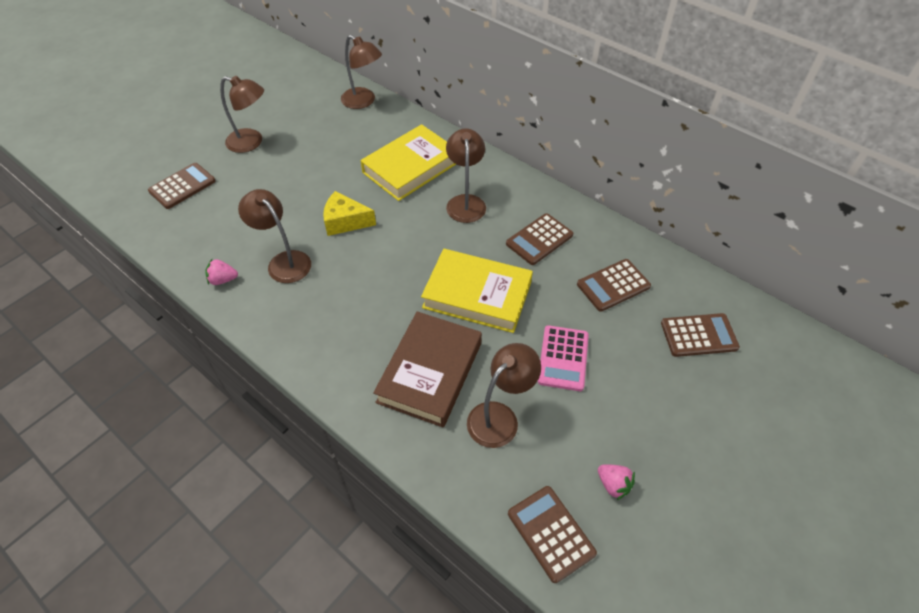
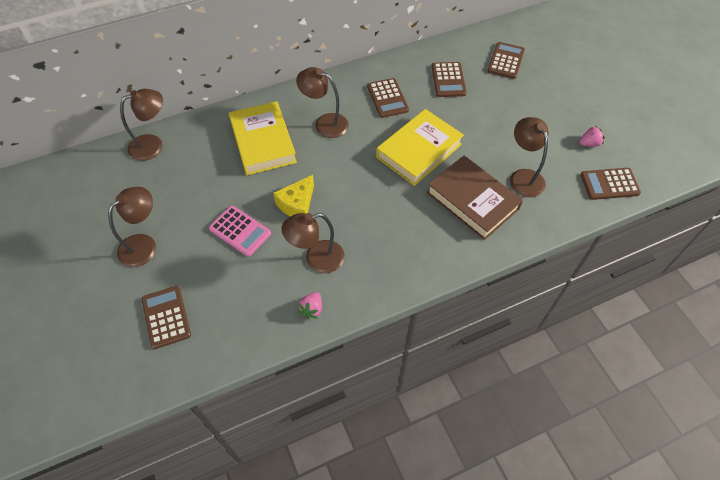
camera: 65 degrees left, 5 degrees up
pink calculator [538,325,589,391] -> pink calculator moved to [209,206,271,257]

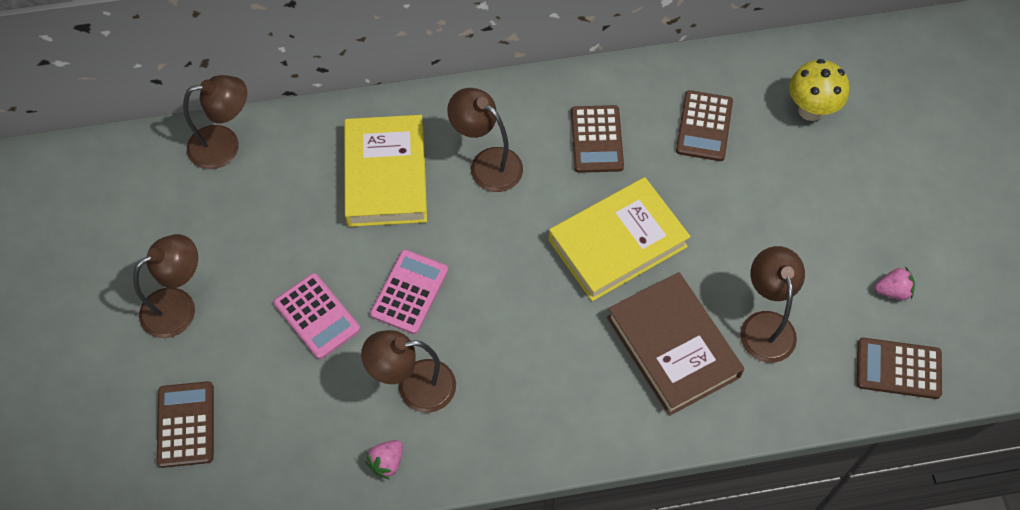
camera: 15 degrees right, 5 degrees up
yellow cheese [273,175,314,217] -> pink calculator [370,250,448,334]
brown calculator [488,42,525,79] -> yellow mushroom [789,59,849,121]

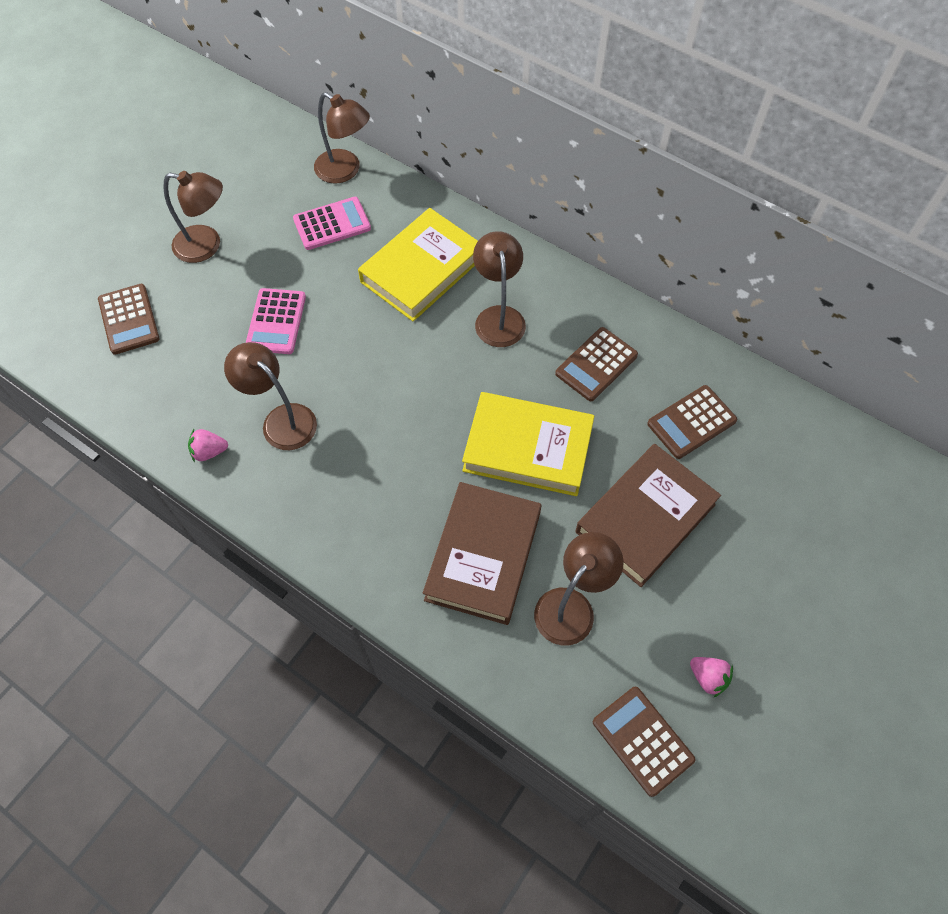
camera: 45 degrees right, 0 degrees up
brown calculator [156,381,214,468] -> brown calculator turned 120 degrees clockwise [98,284,160,355]
pink calculator [370,250,448,334] -> pink calculator moved to [293,197,371,250]
yellow mushroom [789,59,849,121] -> none
none -> brown book [576,444,721,587]

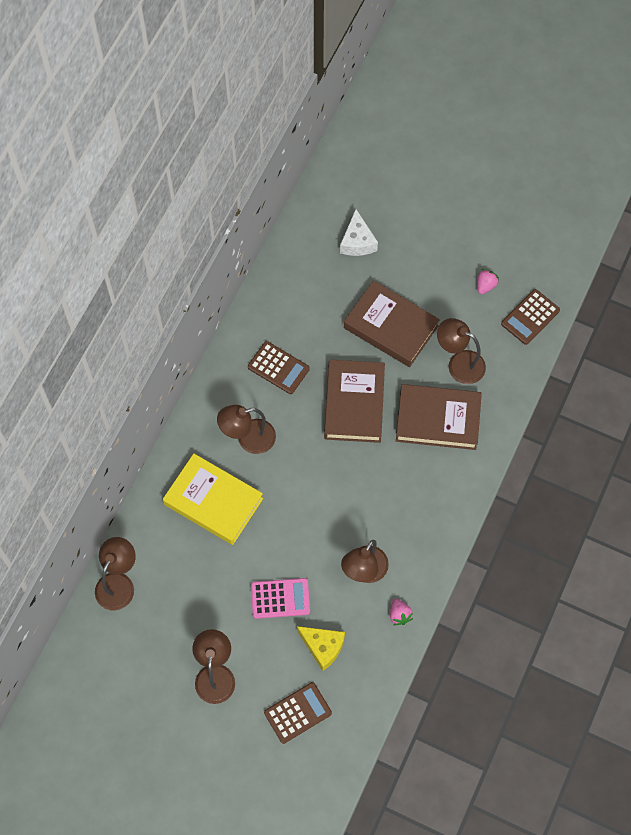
camera: 100 degrees left, 5 degrees up
pink calculator [293,197,371,250] -> none
yellow book [462,392,594,496] -> brown book [324,360,385,443]
brown calculator [647,385,737,459] -> none
none -> yellow cheese [297,626,345,671]
none -> white cheese [340,209,378,256]

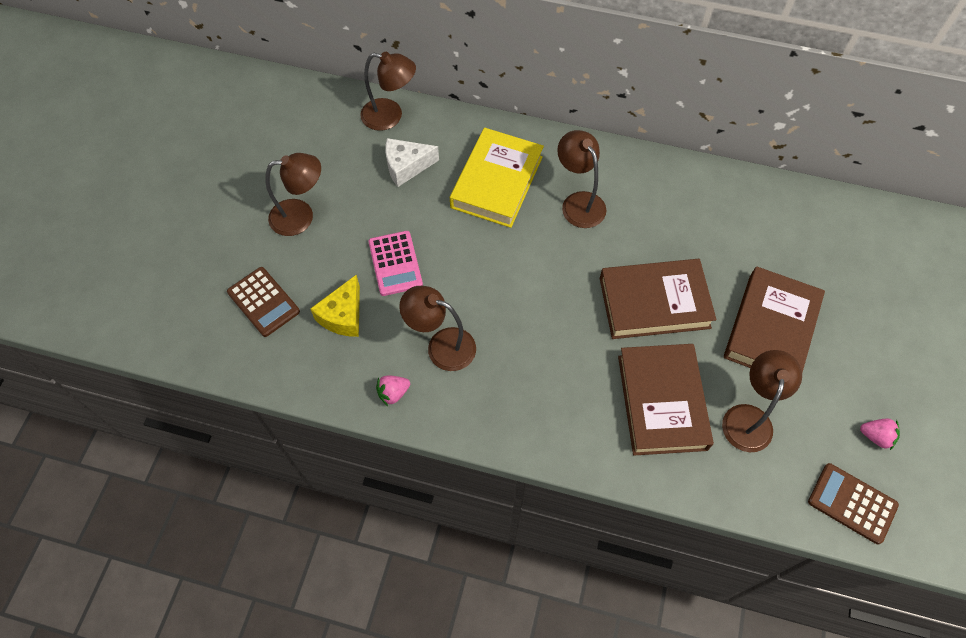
camera: 80 degrees right, 5 degrees down
brown calculator [248,341,310,394] -> none
white cheese [340,209,378,256] -> white cheese moved to [385,138,439,187]

